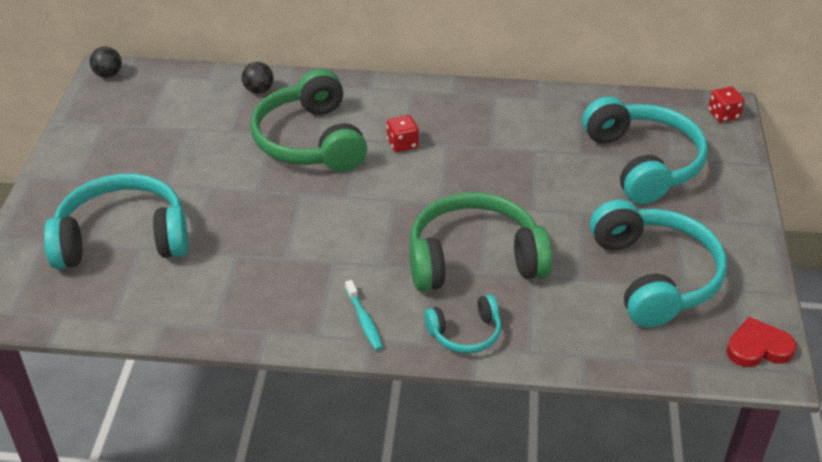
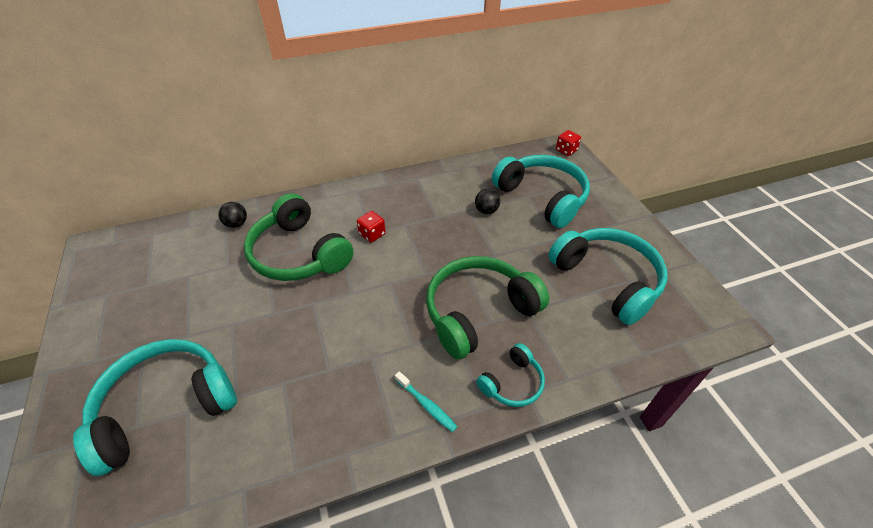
camera: 25 degrees left, 5 degrees up
black ball [90,47,122,78] -> black ball moved to [475,189,500,214]
red heart [726,317,797,367] -> none

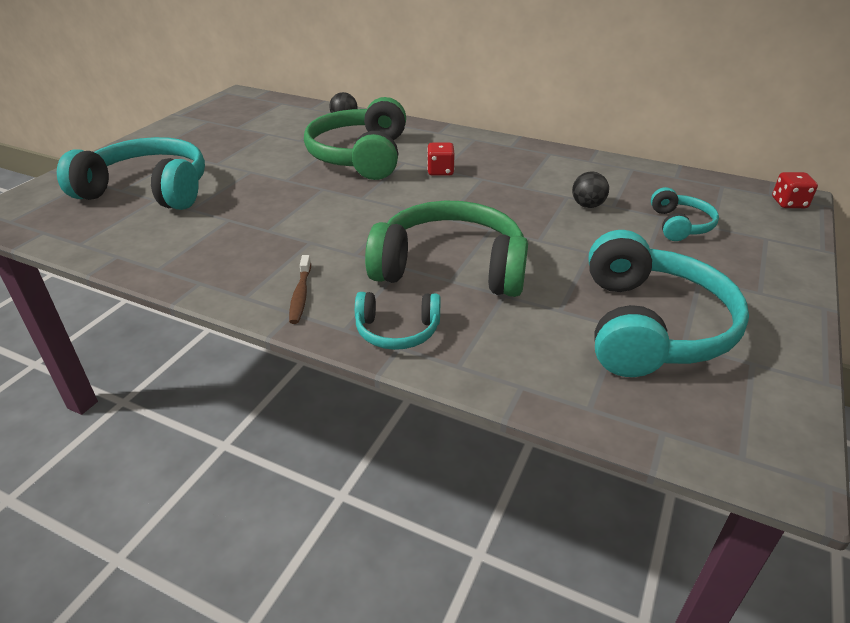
camera: 45 degrees right, 10 degrees down
turquoise toothbrush [395,371,457,432] -> brown toothbrush [289,255,311,324]
turquoise headphones [492,155,590,228] -> turquoise headphones [651,187,719,241], size x0.50

